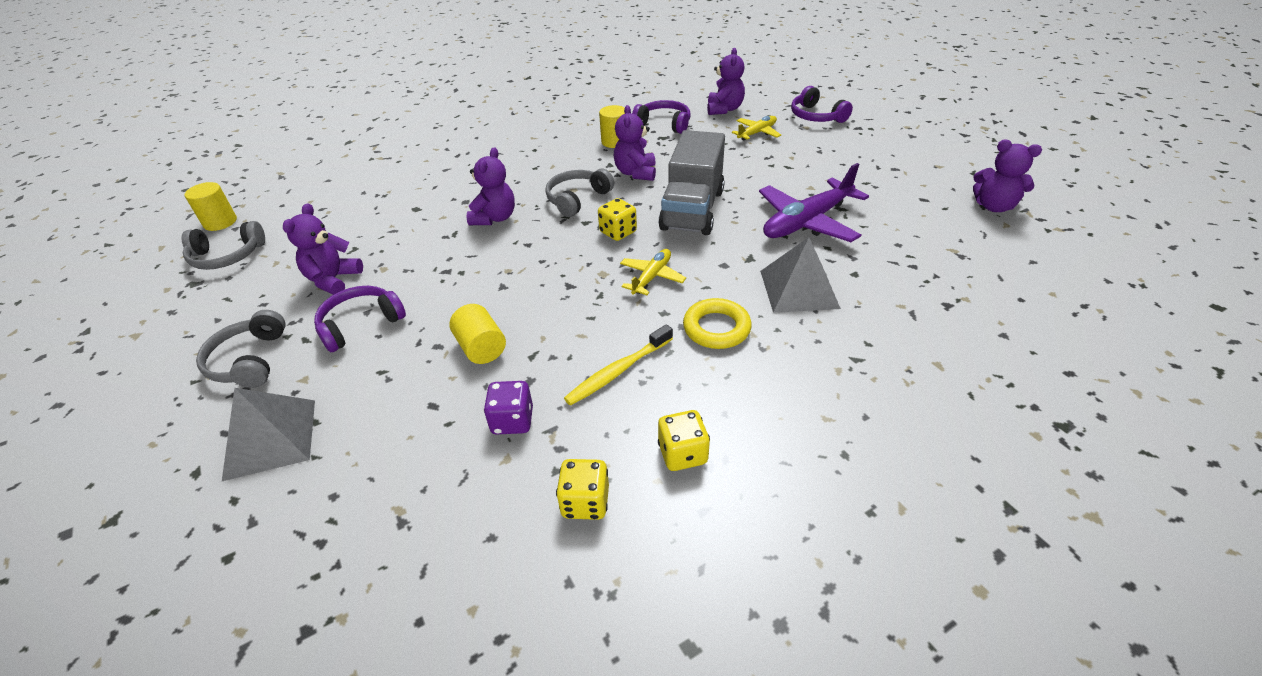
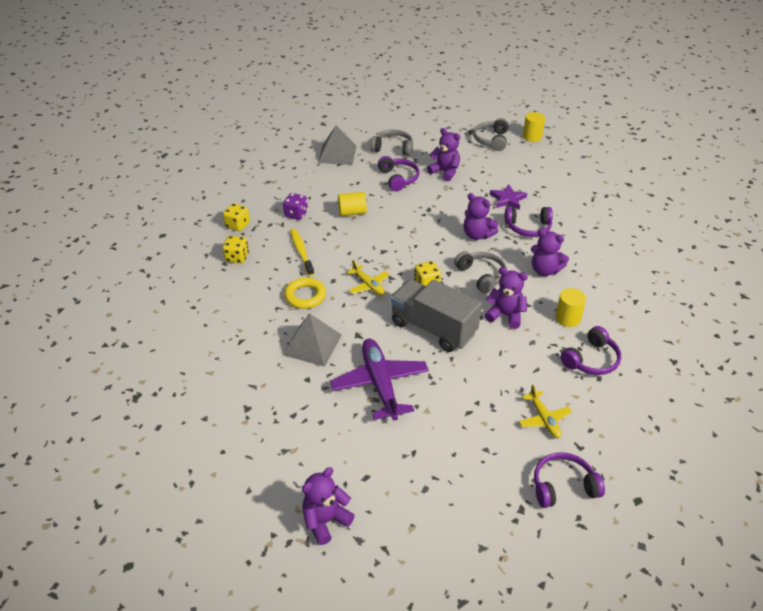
camera: 110 degrees right, 0 degrees up
purple teddy bear [707,48,745,115] -> purple teddy bear moved to [531,229,569,276]
none -> purple star [490,185,527,210]
none -> purple headphones [505,207,553,237]

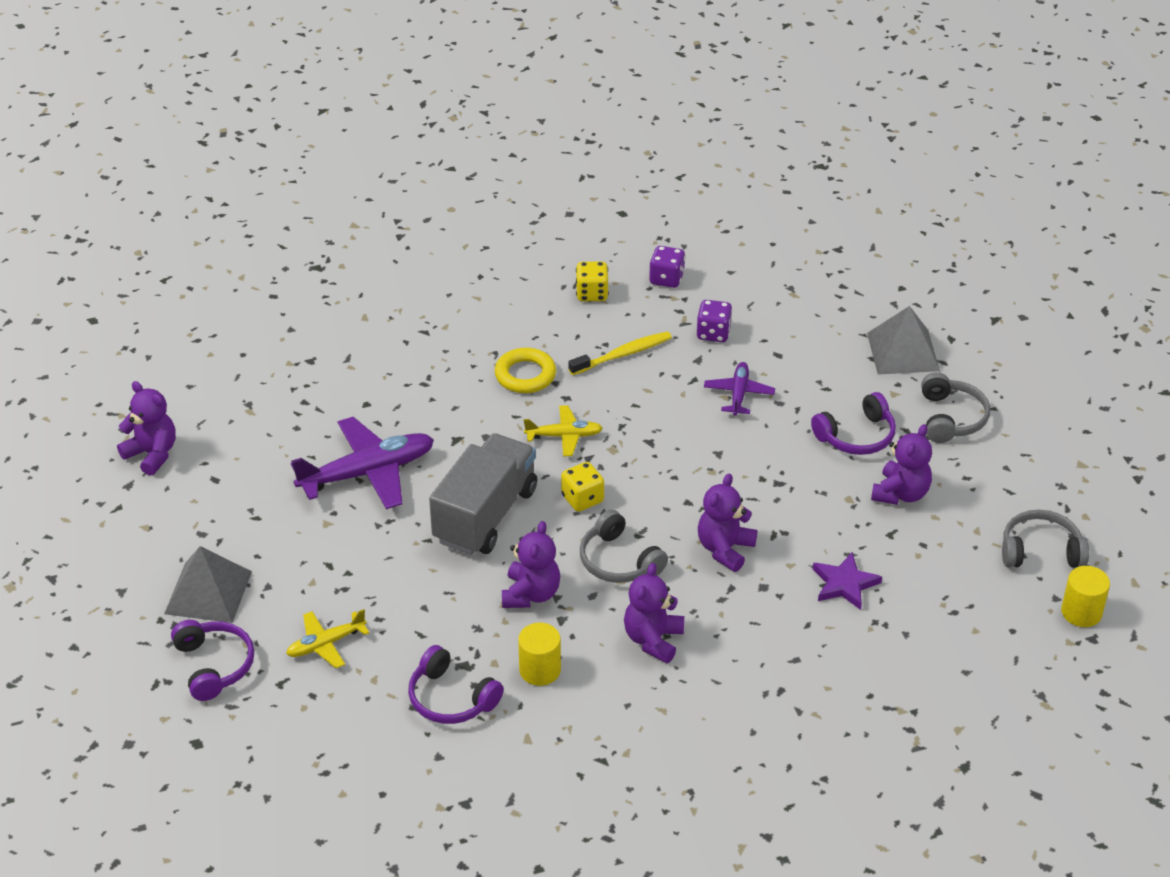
camera: 80 degrees right, 0 degrees up
yellow dice [223,204,250,231] -> purple dice [649,246,685,288]
grey pyramid [282,313,342,367] -> grey pyramid moved to [164,546,252,623]
yellow cylinder [338,192,367,216] -> purple plane [704,362,775,416]
yellow plane [347,260,389,296] -> yellow plane turned 135 degrees counterclockwise [524,405,603,457]
grey headphones [454,251,507,294] -> grey headphones turned 90 degrees clockwise [580,510,668,583]
purple headphones [505,207,553,237] -> none

